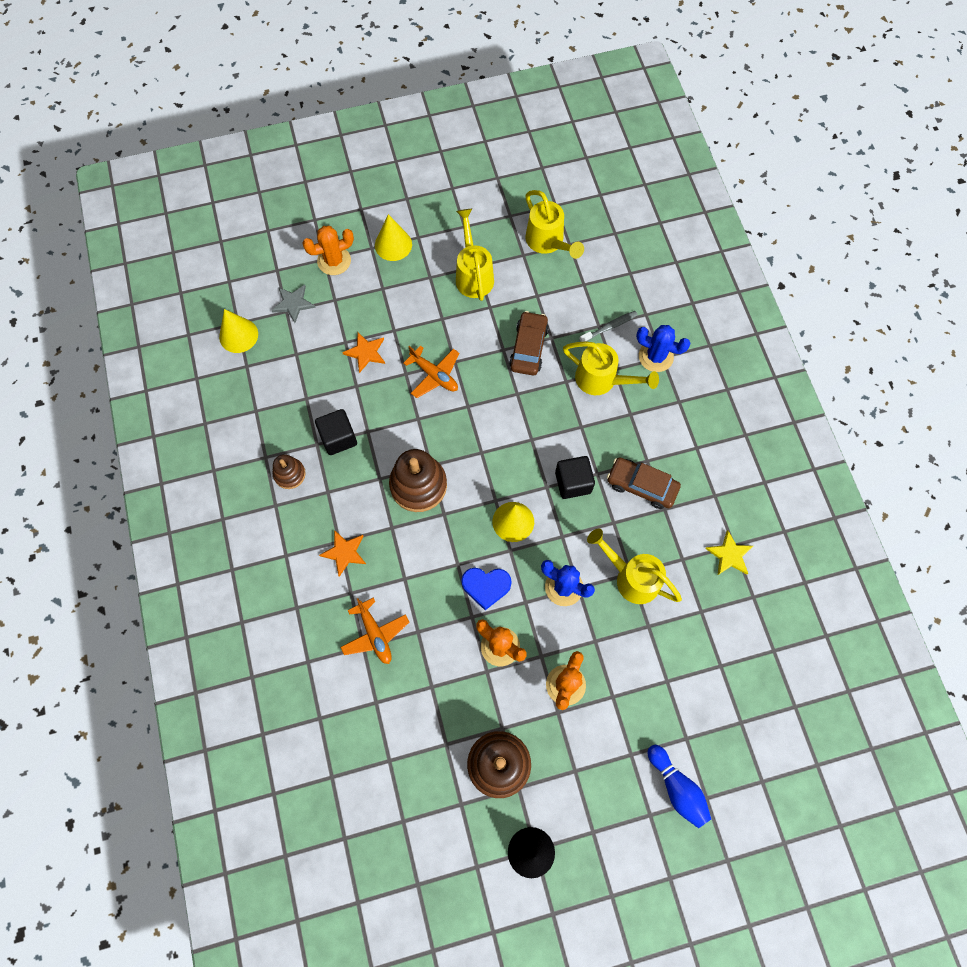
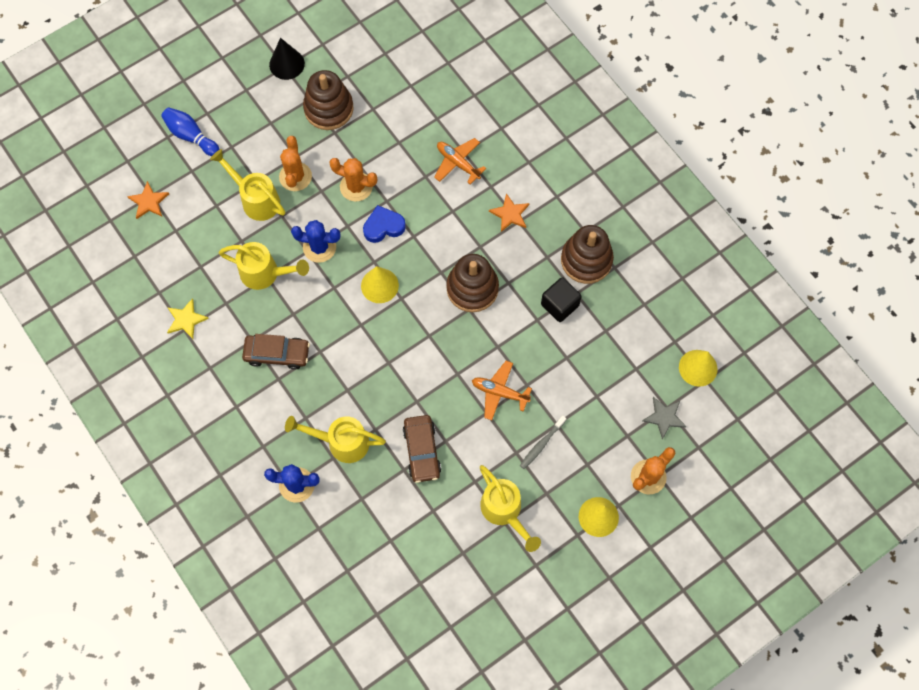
camera: 160 degrees right, 0 degrees up
brown stacking toy [273,454,306,489] -> brown stacking toy [561,225,614,284], size x1.79
orange star [342,332,385,373] -> orange star moved to [127,181,169,219]
yellow watering can [525,190,584,259] -> yellow watering can moved to [210,149,285,221]
black cube [555,456,595,499] -> none
grey toothbrush [579,311,638,342] -> grey toothbrush moved to [520,415,567,469]

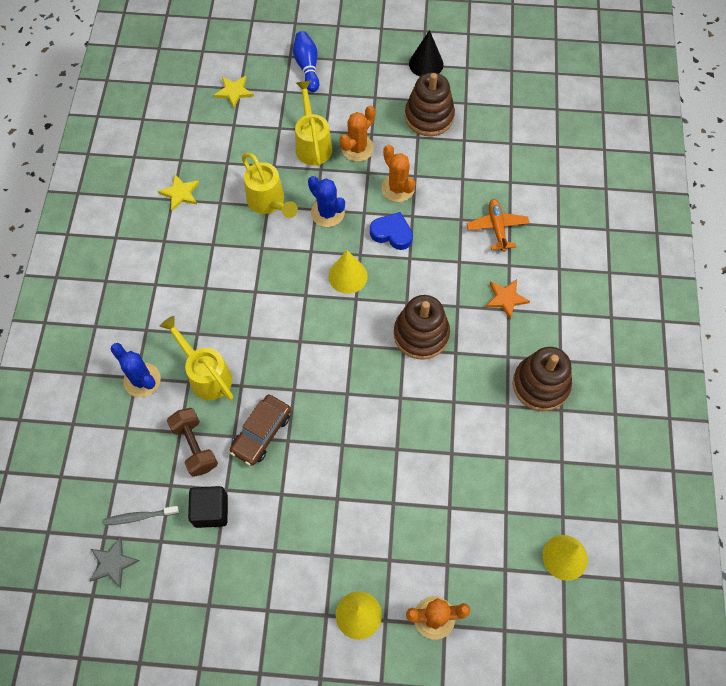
camera: 40 degrees right, 5 degrees down
orange star [127,181,169,219] -> yellow star [214,76,254,108]
brown car [242,334,310,370] -> none
orange plane [472,361,532,420] -> none
yellow watering can [480,465,541,552] -> none
grey toothbrush [520,415,567,469] -> grey toothbrush moved to [104,506,179,525]
black cube [541,277,582,322] -> black cube moved to [188,486,228,528]
grey star [642,397,687,440] -> grey star moved to [89,536,139,588]
none -> brown dumbbell [167,408,218,477]

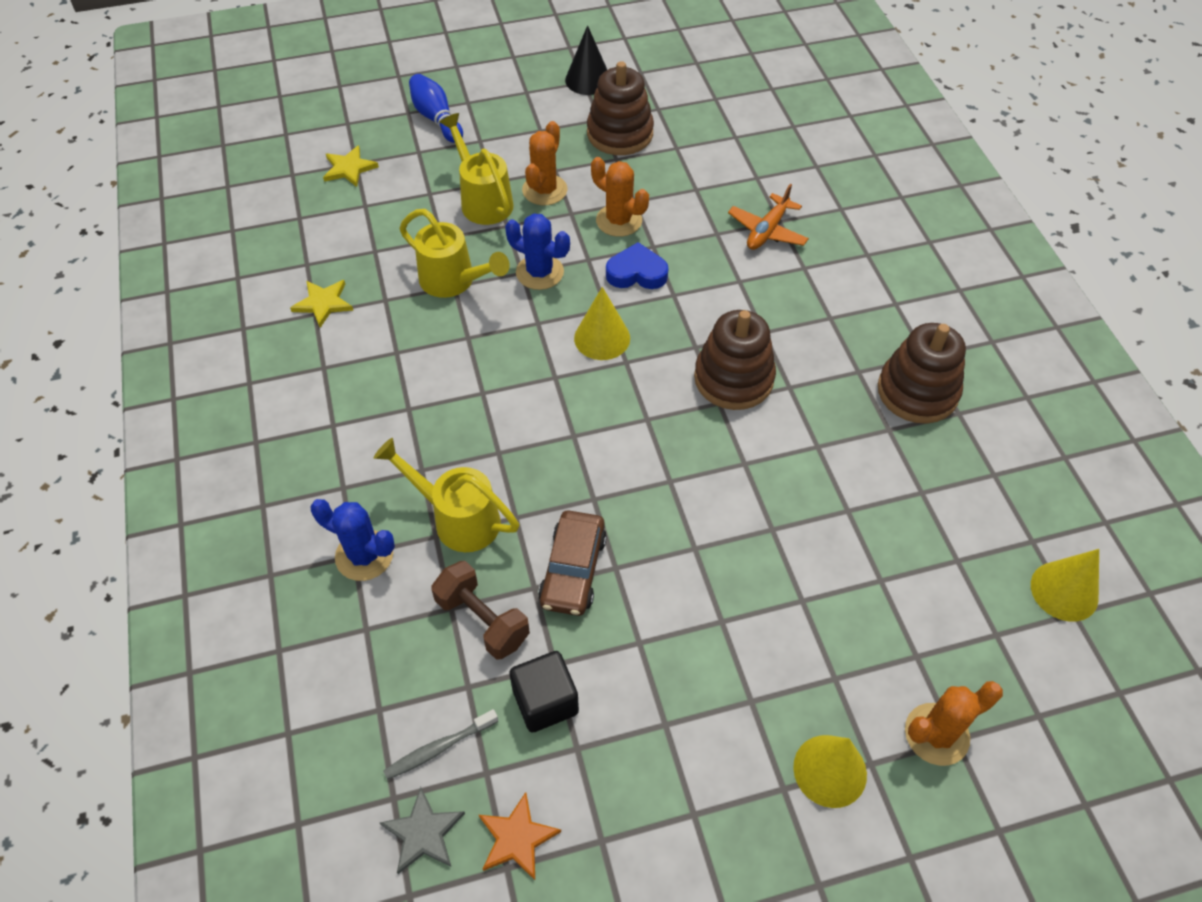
camera: 20 degrees left, 10 degrees down
orange plane [467,199,529,252] -> orange plane turned 120 degrees counterclockwise [728,184,809,250]
orange star [486,279,530,319] -> orange star moved to [479,792,561,880]

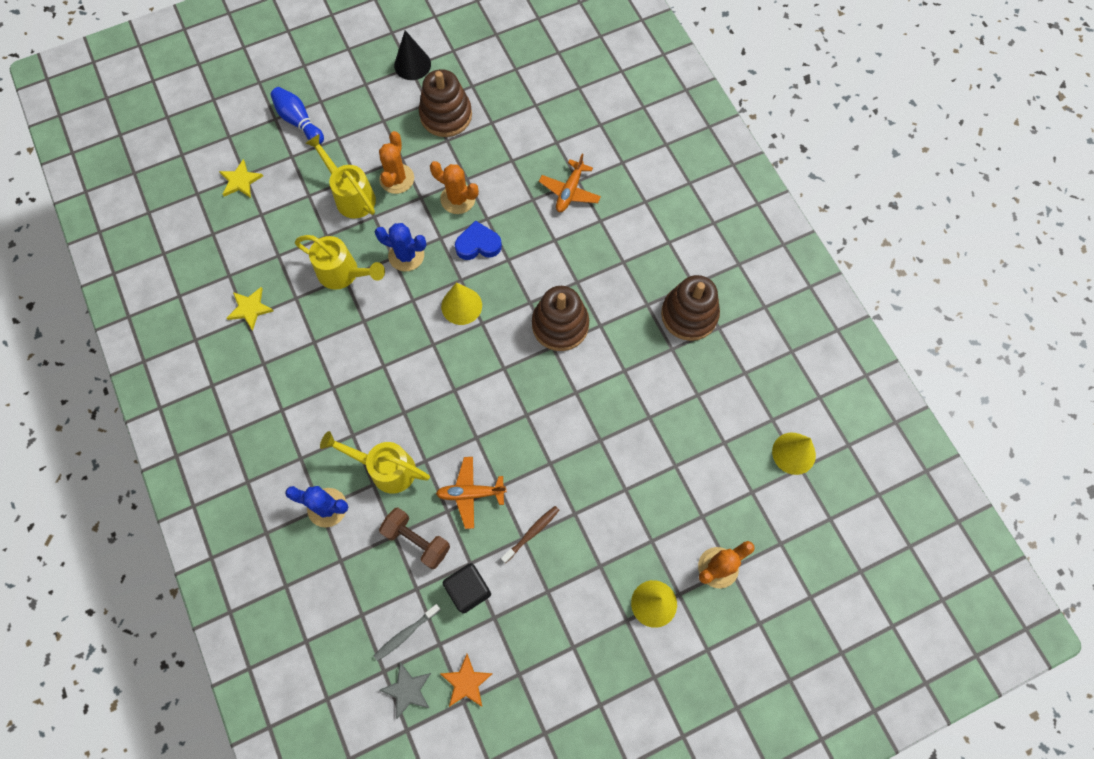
camera: 10 degrees left, 15 degrees up
brown car [538,510,607,616] -> orange plane [436,457,507,529]
none -> brown toothbrush [501,506,559,564]

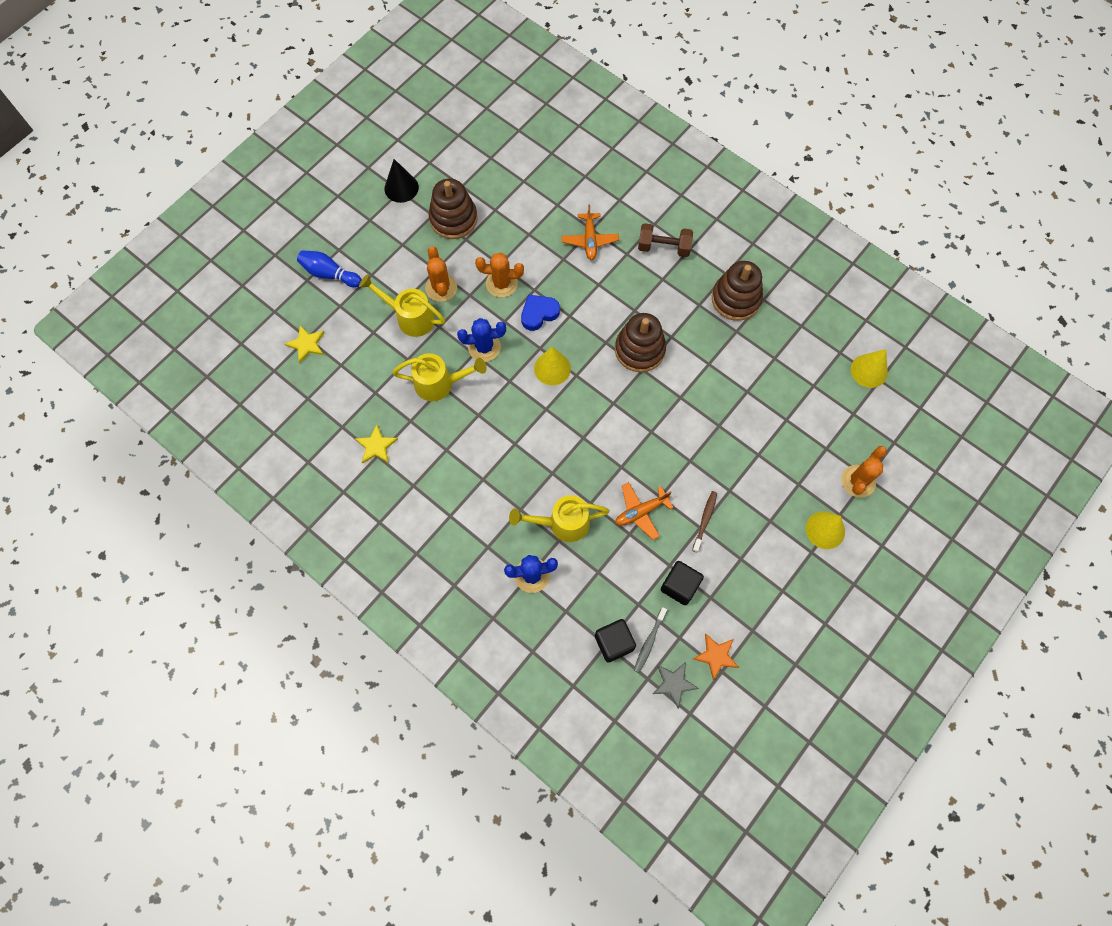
camera: 25 degrees left, 0 degrees up
brown dumbbell [379,507,450,569] -> brown dumbbell moved to [638,223,693,257]
none -> black cube [595,619,636,663]

